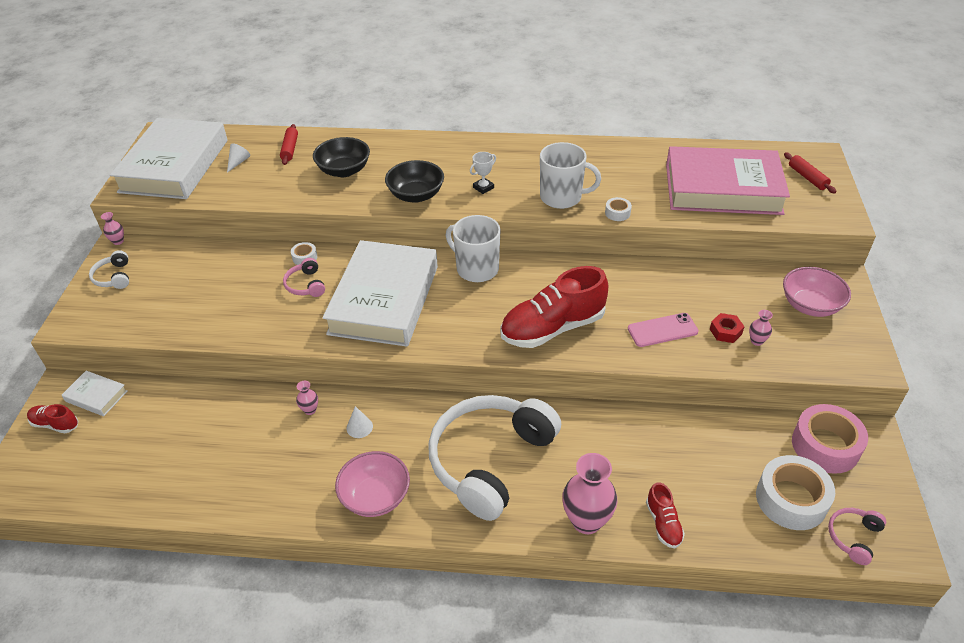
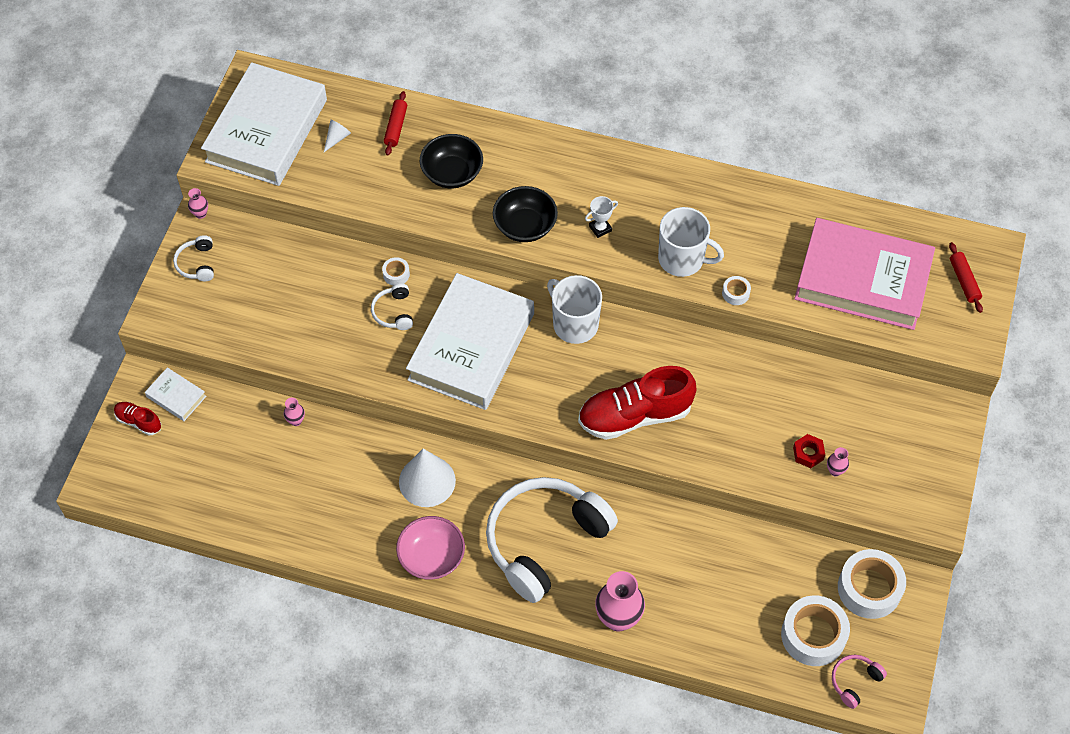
camera: 10 degrees right, 15 degrees up
pink headphones [283,258,325,297] -> white headphones [371,283,413,330]
pink vase [296,381,318,415] -> pink vase moved to [284,398,305,426]
white cone [347,406,373,438] -> white cone [399,448,456,507], size x2.19
pink phone [628,313,699,347] -> none
red shoe [646,482,685,548] -> none
pink bowl [783,267,851,317] -> none
pink tape [792,404,868,474] -> white tape [838,549,906,619]

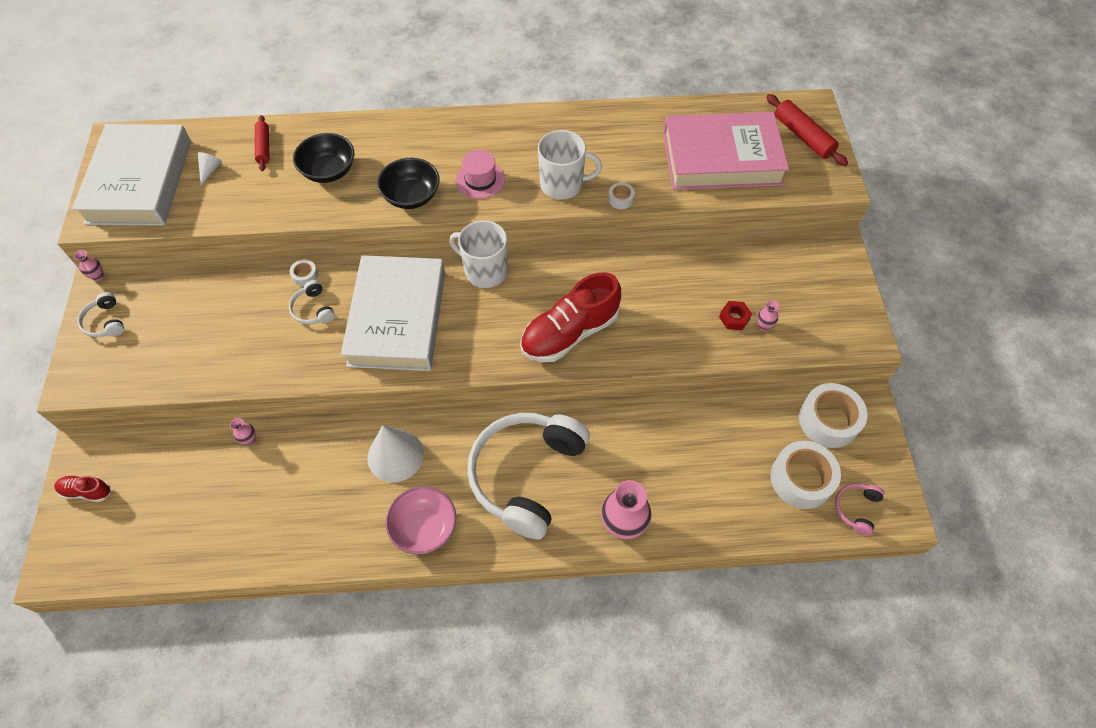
camera: 20 degrees left, 0 degrees up
white book [145,367,206,421] -> none
white trophy [585,196,618,238] -> pink hat [456,150,505,199]
red rolling pin [949,242,983,313] -> red rolling pin [767,94,848,166], size x1.53

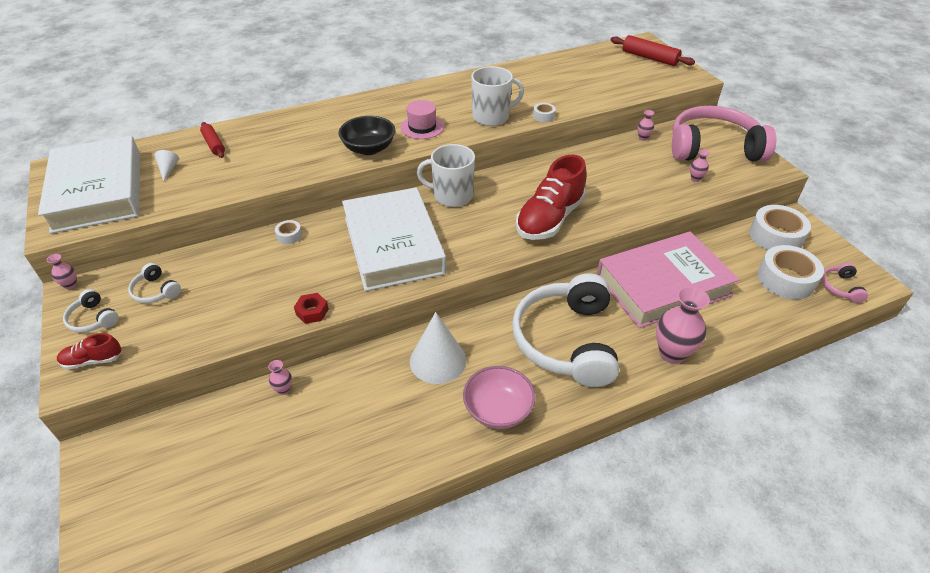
camera: 20 degrees left, 15 degrees down
red shoe [54,475,111,502] -> red shoe moved to [57,333,122,370]
white headphones [289,280,335,324] -> white headphones moved to [128,263,181,303]
black bowl [293,133,354,183] -> none
pink book [663,112,789,190] -> pink book moved to [597,231,740,328]
red nut [719,301,752,330] -> red nut moved to [294,293,329,324]
none -> pink vase [638,110,654,141]
none -> pink headphones [672,106,776,162]

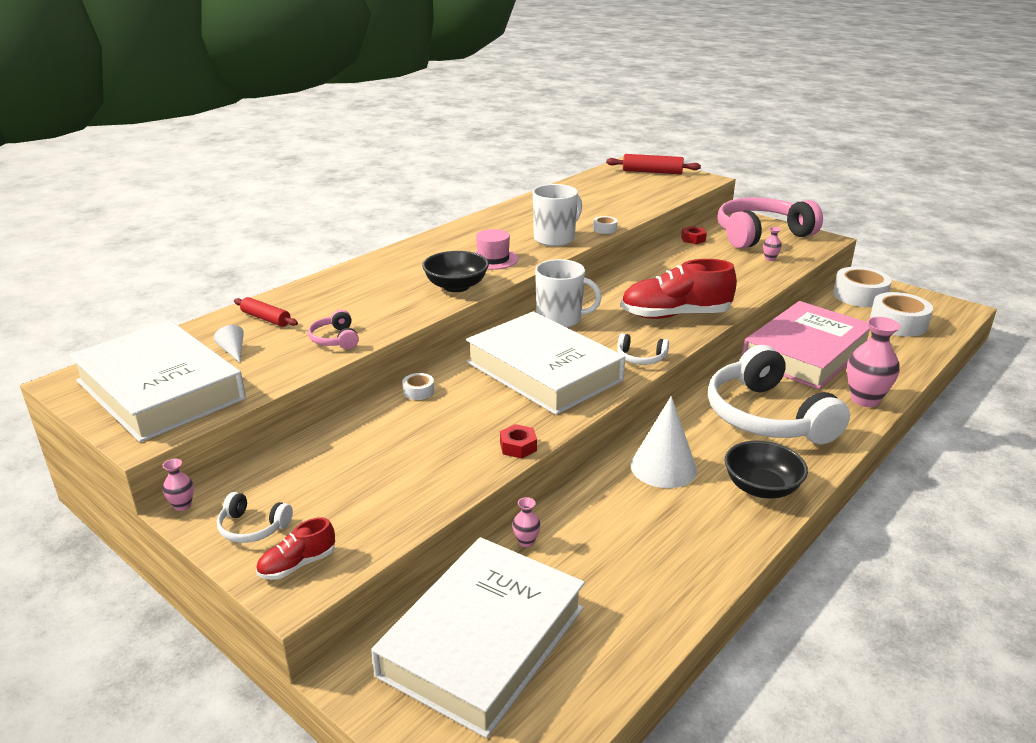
camera: 25 degrees left, 15 degrees down
white headphones [128,263,181,303] -> white headphones moved to [617,333,669,365]
white mug [417,144,475,207] -> white mug turned 150 degrees counterclockwise [535,259,602,328]
pink bowl [463,366,536,429] -> black bowl [725,441,808,499]
red shoe [516,155,587,240] -> red shoe turned 75 degrees clockwise [621,259,737,319]
pink vase [638,110,654,141] -> red nut [681,226,707,244]
pink headphones [821,263,868,303] -> pink headphones moved to [308,310,359,349]
none -> white book [371,537,585,738]

